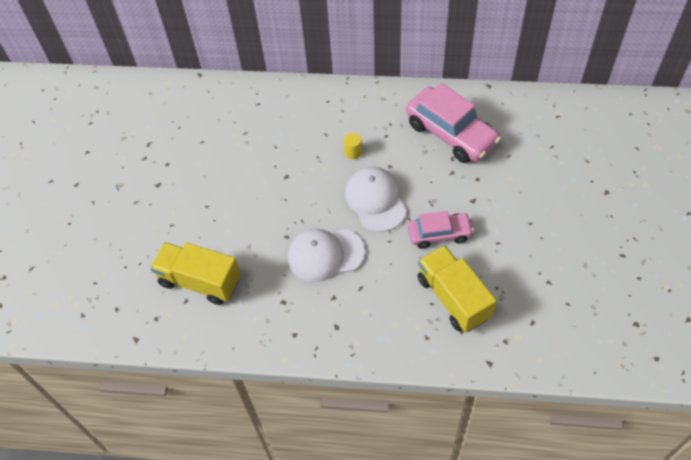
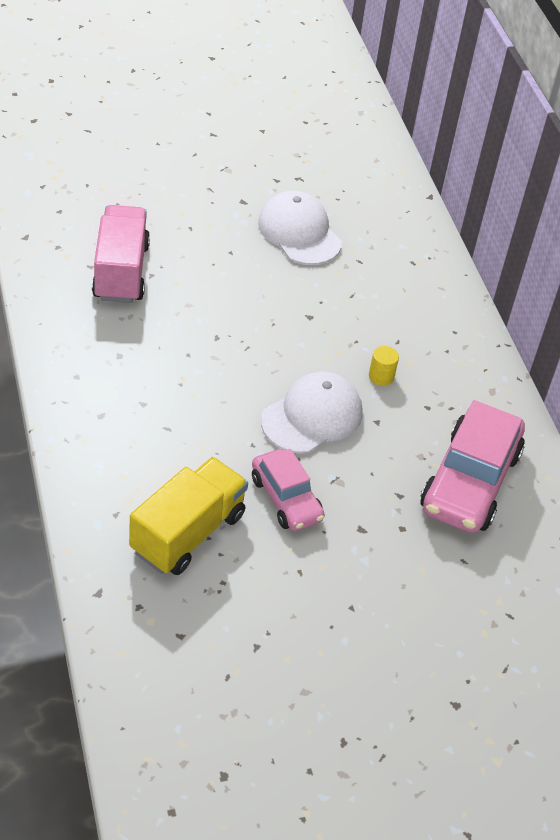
camera: 60 degrees right, 10 degrees down
yellow truck [150,242,241,305] -> pink truck [92,205,150,303]
white cap [288,229,365,282] -> white cap moved to [258,191,342,265]

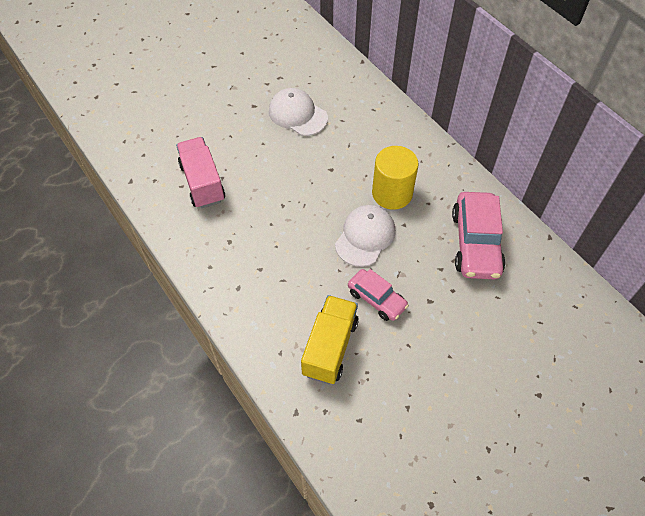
camera: 15 degrees left, 10 degrees up
yellow cylinder [369,346,399,386] -> yellow cylinder [372,146,419,210], size x2.44

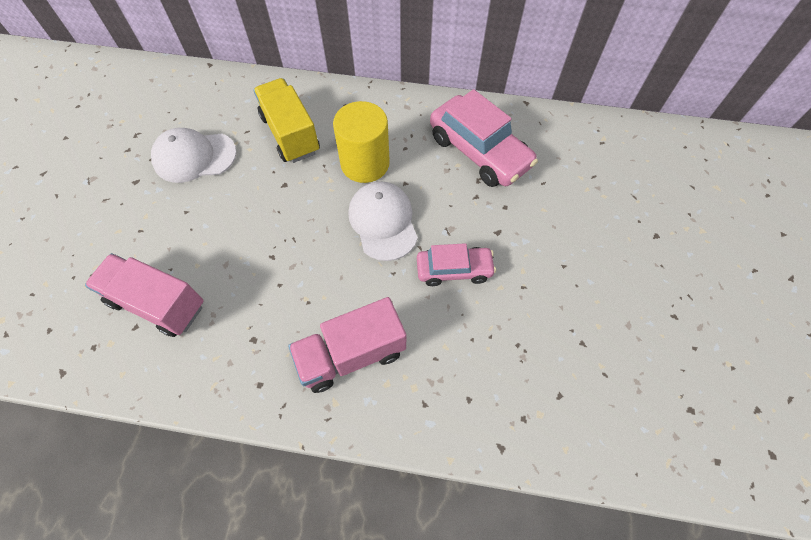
camera: 45 degrees left, 5 degrees up
yellow truck [301,295,359,384] -> yellow truck moved to [253,78,320,163]
none -> pink truck [288,297,406,393]

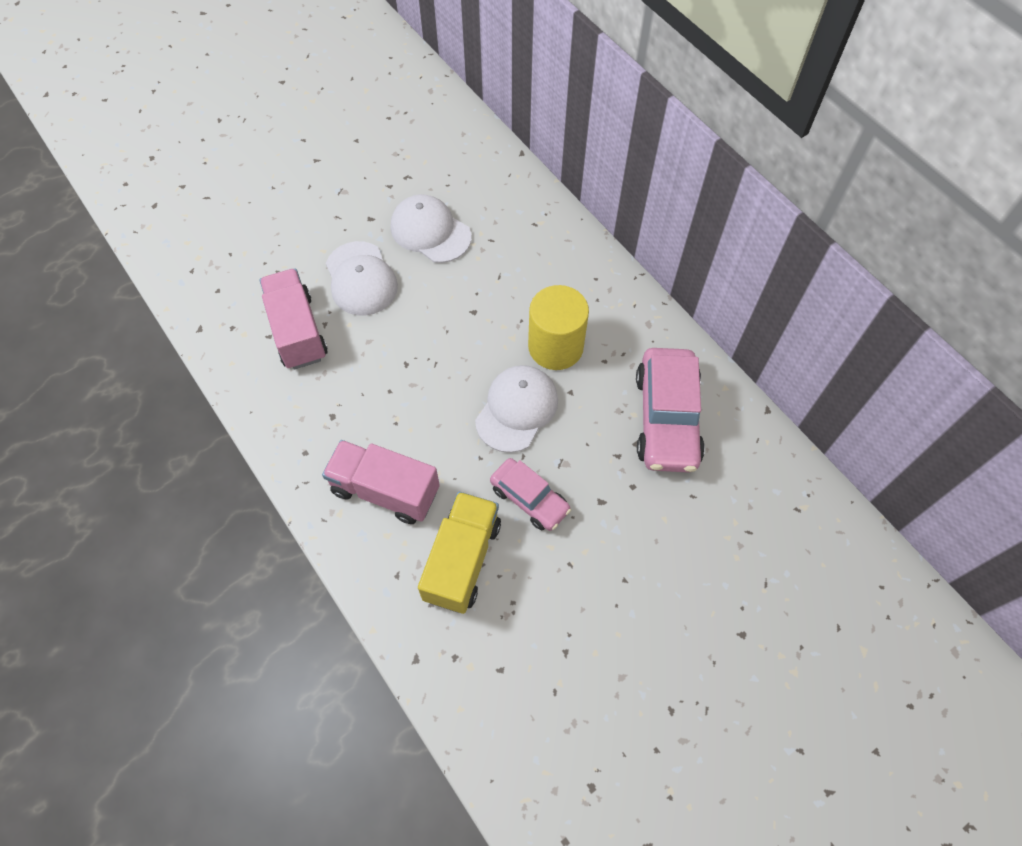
camera: 45 degrees right, 0 degrees up
yellow truck [253,78,320,163] -> yellow truck moved to [418,492,501,614]
none -> white cap [326,241,398,316]

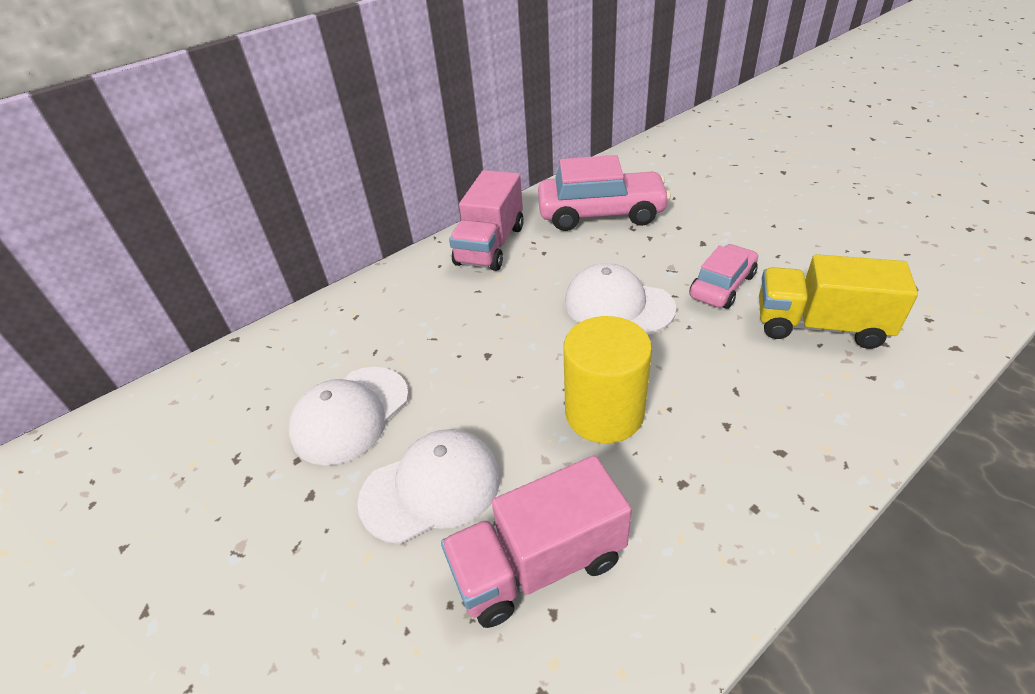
camera: 90 degrees left, 20 degrees down
pink truck [322,440,440,524] -> pink truck moved to [449,170,524,271]
yellow cylinder [528,285,589,370] -> yellow cylinder moved to [563,316,652,443]

